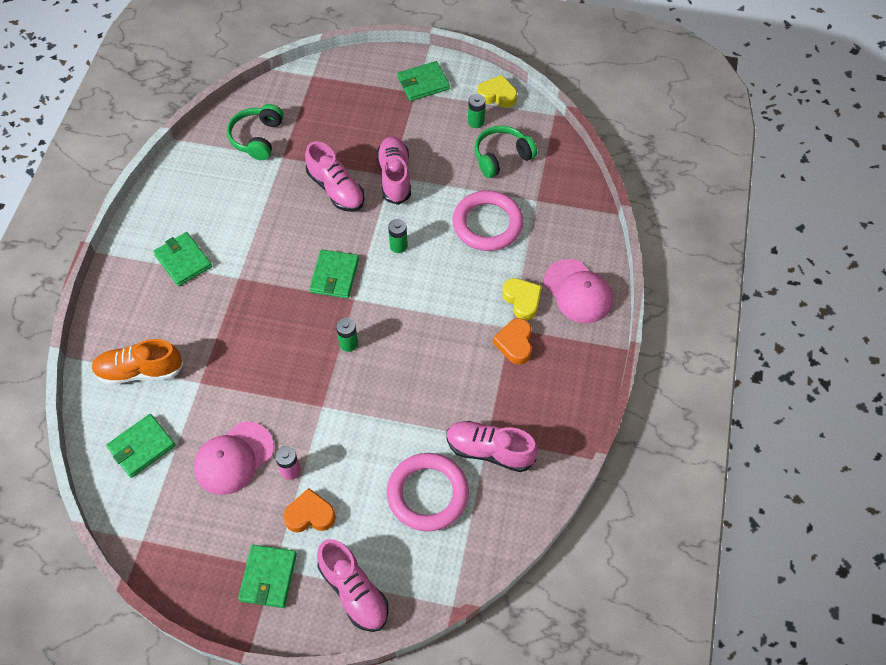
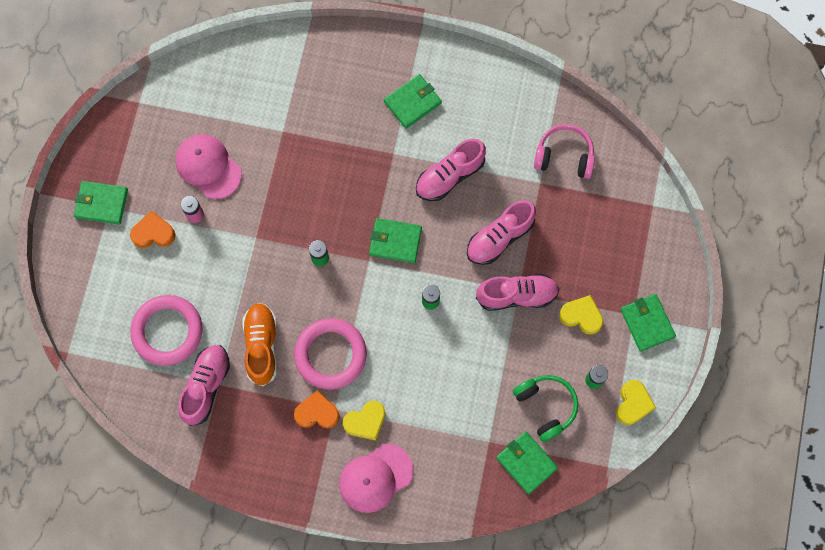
camera: 90 degrees right, 15 degrees up
orange shoe [91,339,183,385] -> orange shoe moved to [243,303,277,386]
green wallet [106,414,175,478] -> green wallet moved to [496,431,558,494]
green headphones [227,104,284,160] -> pink headphones [534,124,595,179]
orange heart [283,488,336,532] -> orange heart turned 90 degrees counterclockwise [130,211,175,248]
pink shoe [317,539,389,632] -> pink shoe moved to [416,139,486,201]
pink ring [452,190,524,251] -> pink ring moved to [294,318,367,390]
none -> yellow heart [559,295,603,335]

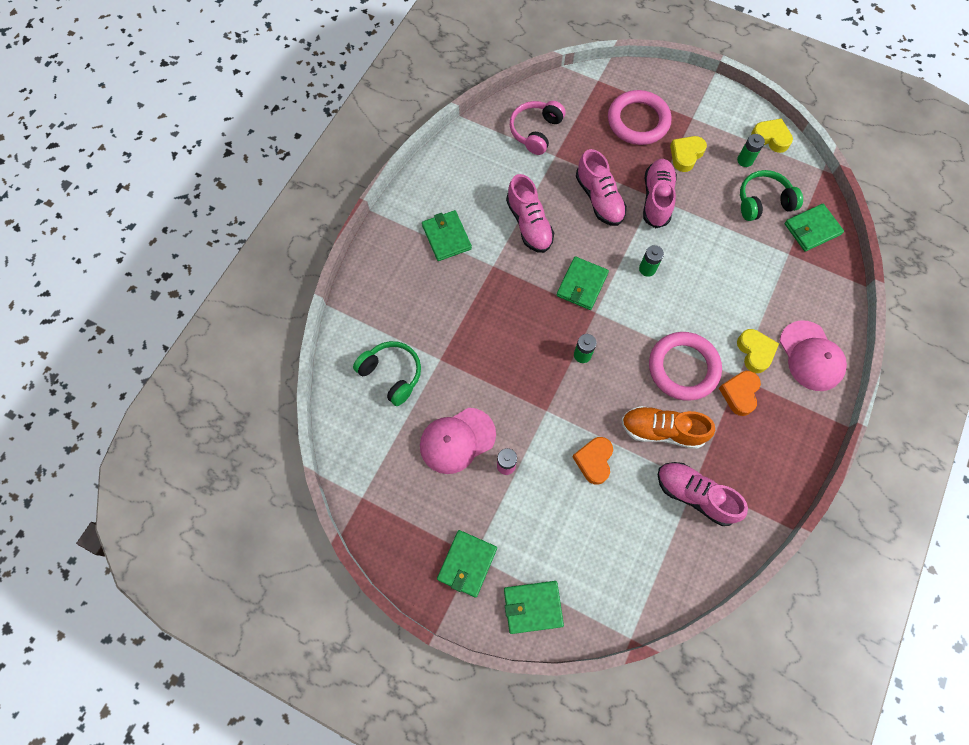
camera: 75 degrees left, 5 degrees down
orange heart [130,211,175,248] -> orange heart moved to [573,437,613,485]
pink ring [130,295,203,366] -> pink ring moved to [608,90,672,145]
green wallet [620,294,676,352] -> green wallet moved to [504,581,564,634]
none -> green headphones [353,341,421,406]

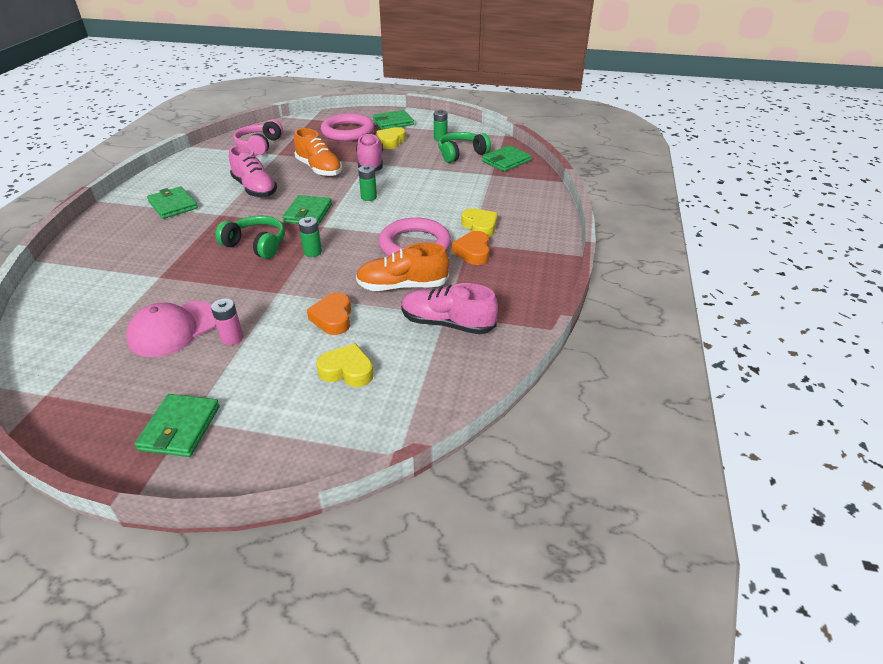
camera: 15 degrees left, 30 degrees down
green headphones [353,341,421,406] -> green headphones moved to [215,216,285,259]
green wallet [504,581,564,634] -> green wallet moved to [373,110,414,130]
pink shoe [576,149,627,226] -> orange shoe [294,128,342,177]
yellow heart [751,118,793,153] -> yellow heart moved to [316,343,374,387]
pink cap [779,320,847,391] -> none

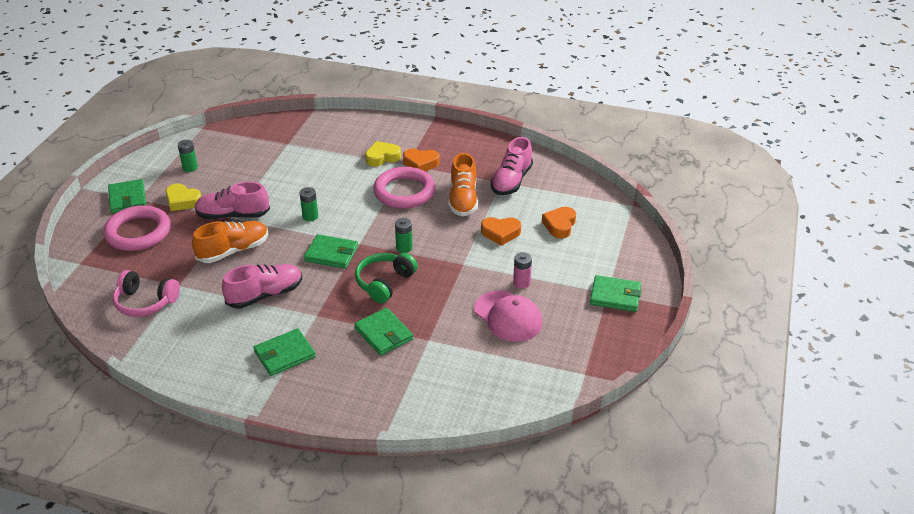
camera: 85 degrees left, 0 degrees up
yellow heart [316,343,374,387] -> orange heart [542,207,576,239]
green headphones [438,132,491,163] -> none
green wallet [482,145,531,172] -> green wallet moved to [354,308,413,356]

